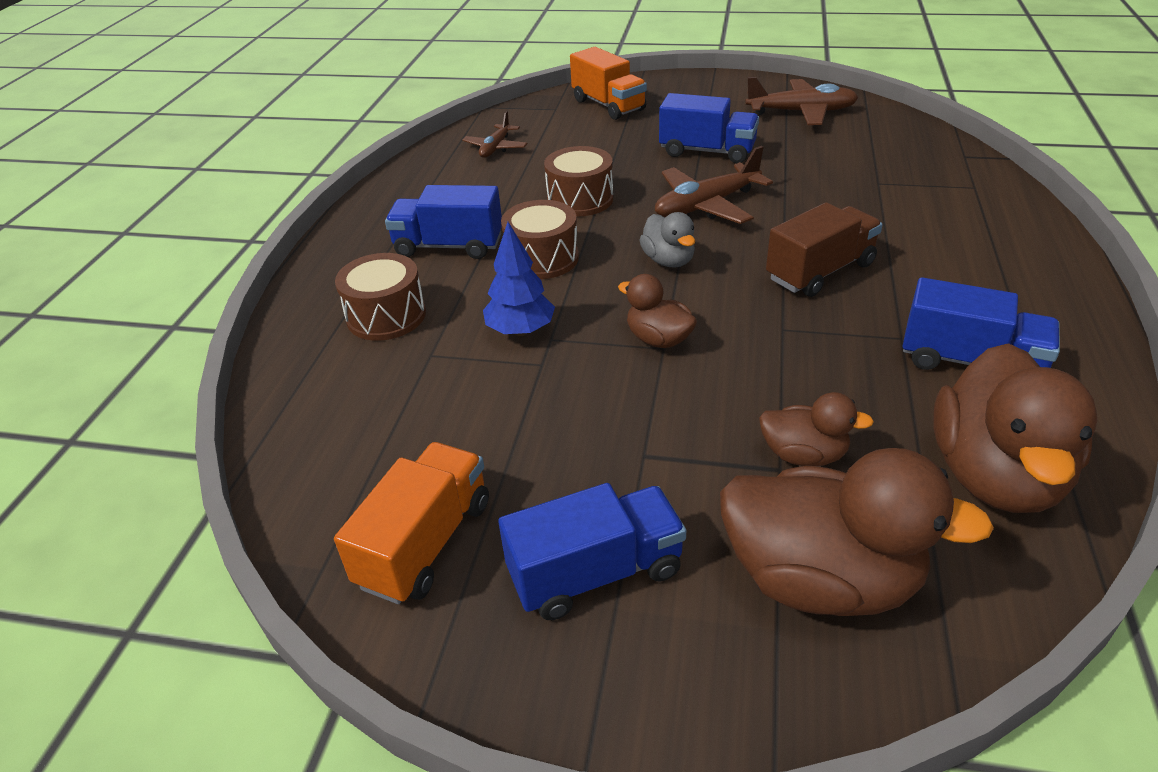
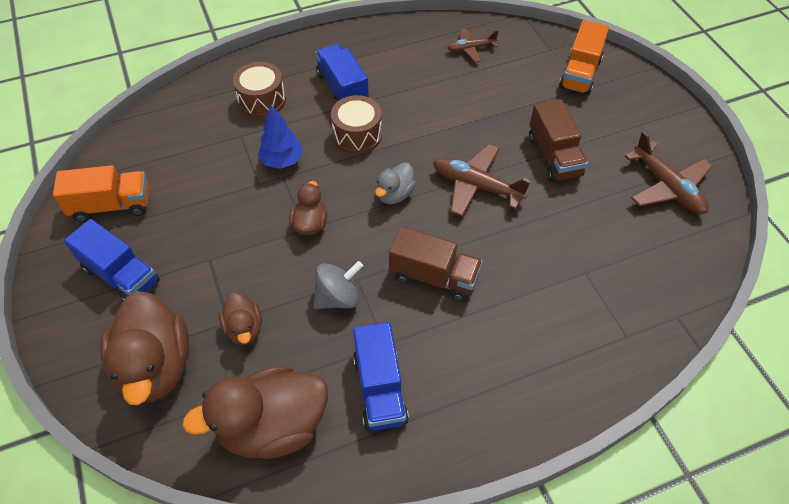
camera: 55 degrees right, 15 degrees up
brown drum [544,146,613,217] -> none
blue truck [659,93,759,163] -> brown truck [529,99,588,182]
none -> grey spinning top [313,261,363,309]

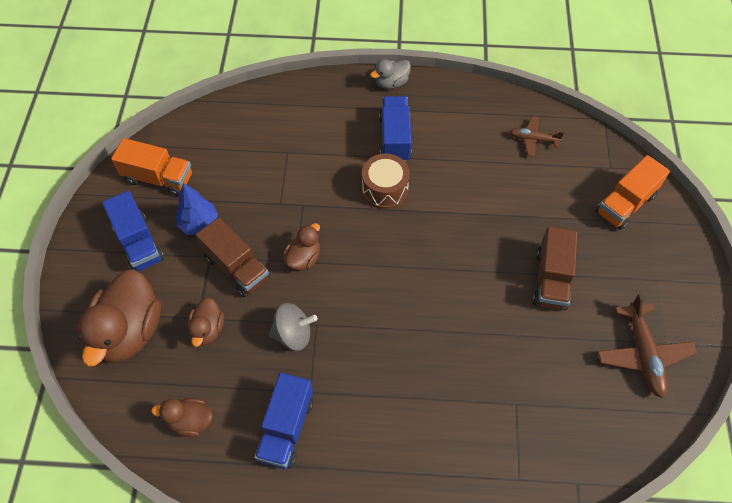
camera: 25 degrees right, 5 degrees up
brown duck [182,366,328,459] -> brown duck [151,398,213,437], size x0.51
brown drum [233,62,286,118] -> none
blue tree [258,105,303,169] -> blue tree moved to [176,183,218,235]
grey duck [375,162,416,204] -> grey duck moved to [370,59,411,89]
brown truck [389,226,483,302] -> brown truck moved to [196,217,270,297]
brown plane [433,144,531,217] -> none

